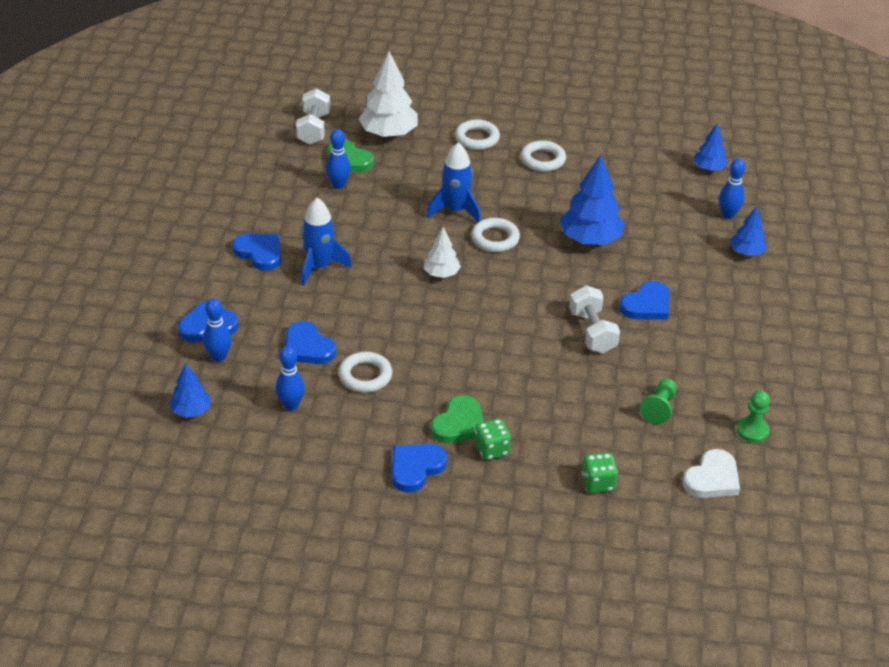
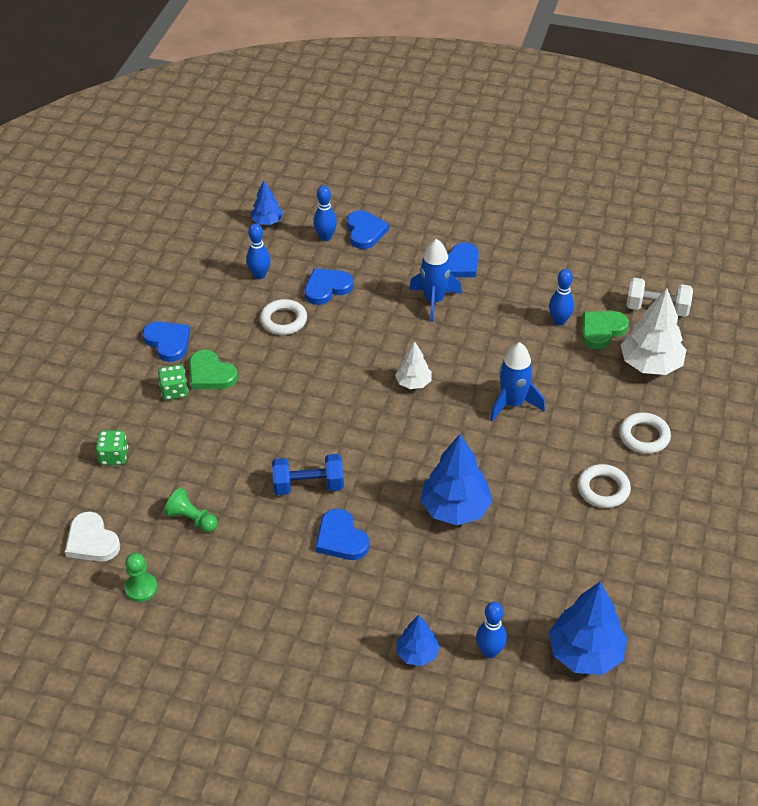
camera: 100 degrees right, 5 degrees up
white ring [471,218,520,252] -> none
white dumbbell [569,285,620,353] -> blue dumbbell [272,454,344,495]
blue tree [693,123,728,171] -> blue tree [549,582,627,675], size x1.78

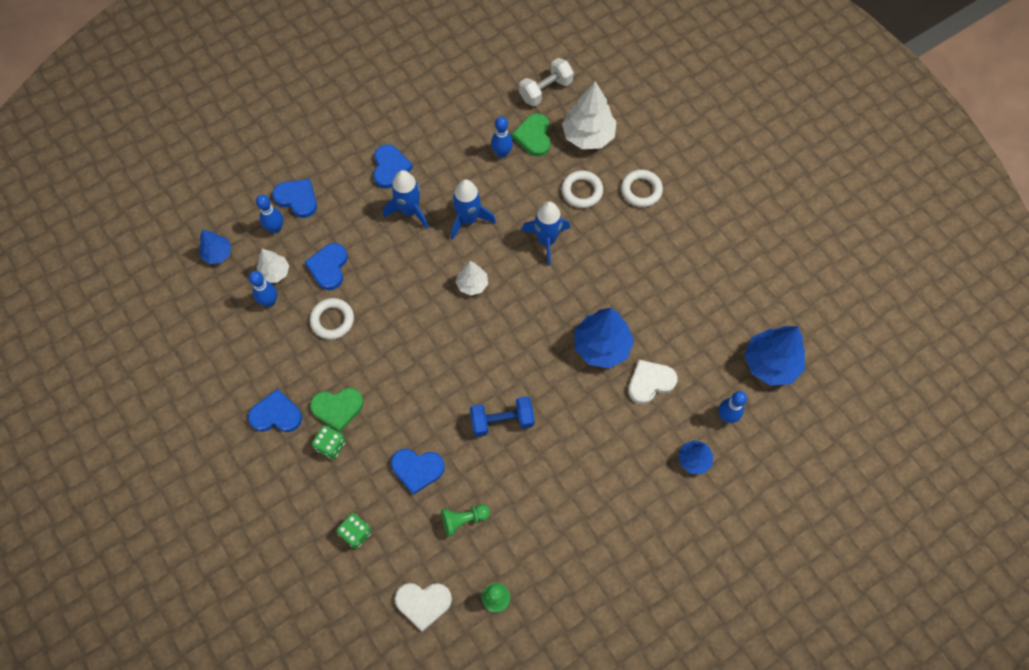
camera: 50 degrees left, 20 degrees up
blue dumbbell [272,454,344,495] -> blue dumbbell turned 45 degrees clockwise [470,396,535,437]
blue heart [316,509,369,560] -> blue heart moved to [391,449,445,495]
white ring [577,464,631,508] -> white ring moved to [561,170,603,208]
none -> white tree [257,249,289,283]
none -> blue rocket [451,179,496,240]
none -> white heart [628,360,678,404]

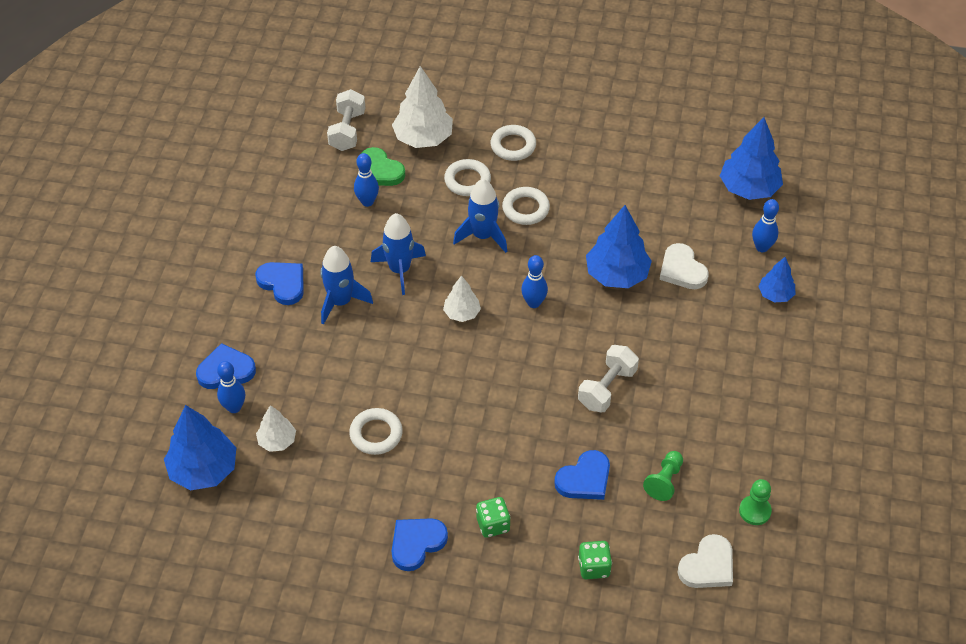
camera: 45 degrees left, 15 degrees down
blue tree [199,229,232,264] -> blue tree [164,405,236,490], size x1.78
blue bowling pin [249,271,277,307] -> blue bowling pin moved to [521,255,548,308]
blue heart [305,243,348,290] -> none
green heart [310,388,364,432] -> none
blue dumbbell [470,396,535,437] -> white dumbbell [578,345,639,412]
white heart [628,360,678,404] -> white heart turned 45 degrees counterclockwise [660,243,709,289]
none -> white ring [502,187,550,225]

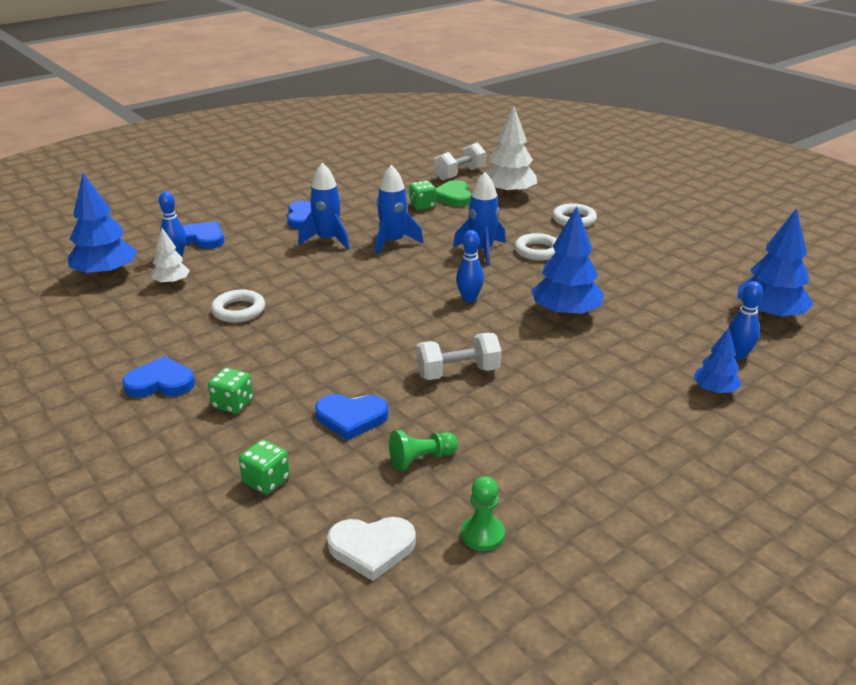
camera: 40 degrees right, 20 degrees down
blue bowling pin [354,153,379,207] -> green dice [409,181,436,210]
white tree [443,276,481,322] -> none
white ring [444,159,491,196] -> none
white heart [660,243,709,289] -> none

